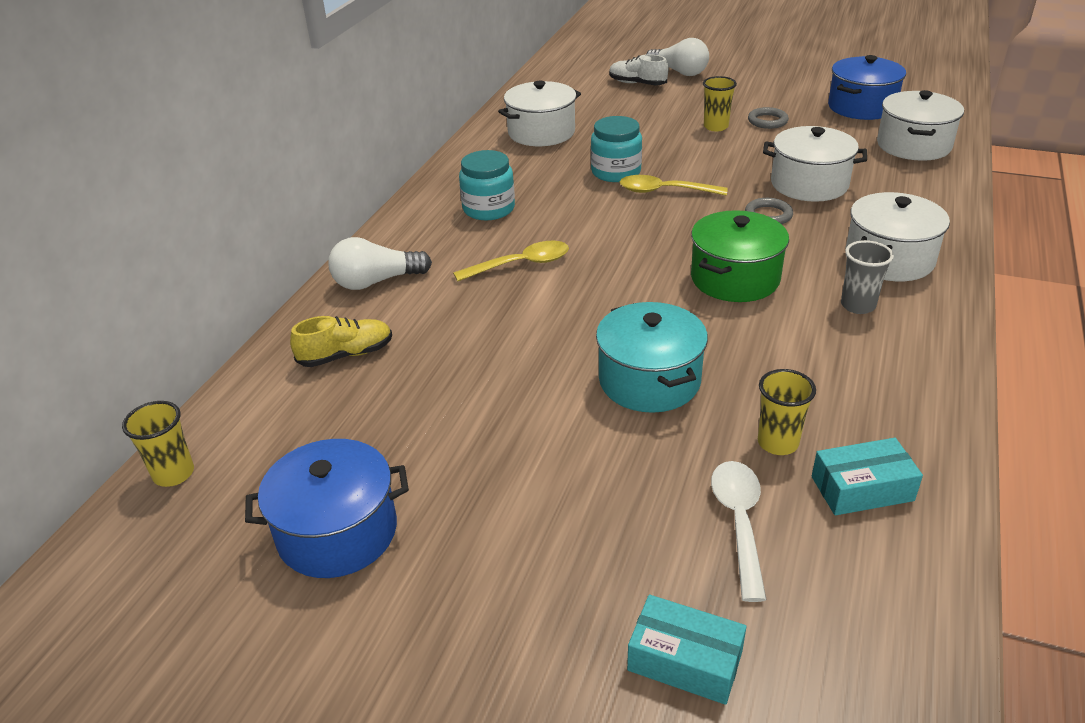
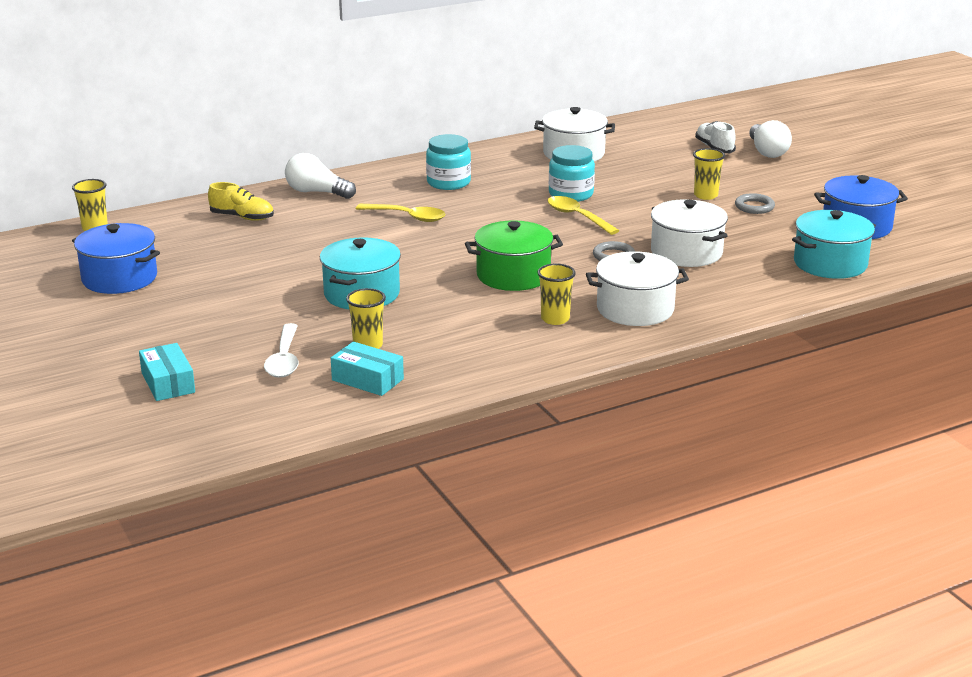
camera: 40 degrees right, 10 degrees down
white spoon [711,461,766,602] -> white spoon turned 135 degrees clockwise [264,323,299,378]
grey cup [841,240,894,314] -> yellow cup [537,263,576,325]
white pot [877,90,964,161] -> turquoise pot [792,210,876,279]

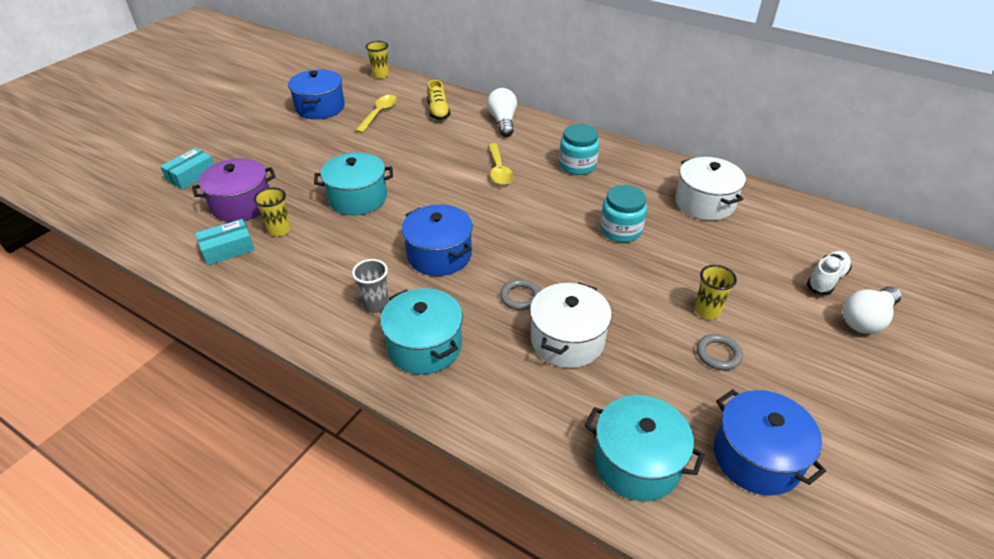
camera: 60 degrees right, 15 degrees up
white spoon [264,323,299,378] -> purple pot [192,158,275,222]
turquoise box [331,341,404,396] -> turquoise box turned 60 degrees clockwise [195,219,255,265]
green pot [465,220,563,291] -> blue pot [402,205,473,276]
yellow cup [537,263,576,325] -> grey cup [352,259,389,313]
yellow spoon [547,196,620,235] -> yellow spoon moved to [355,95,397,133]
white pot [586,252,689,326] -> turquoise pot [380,288,463,374]

